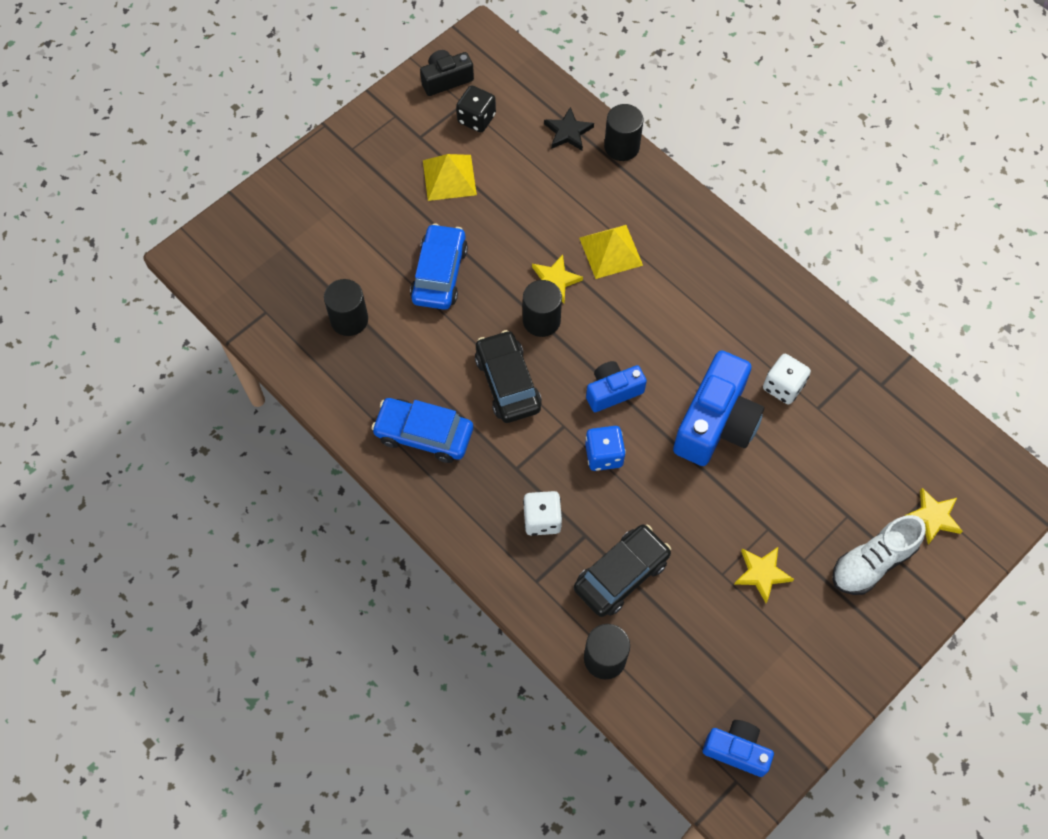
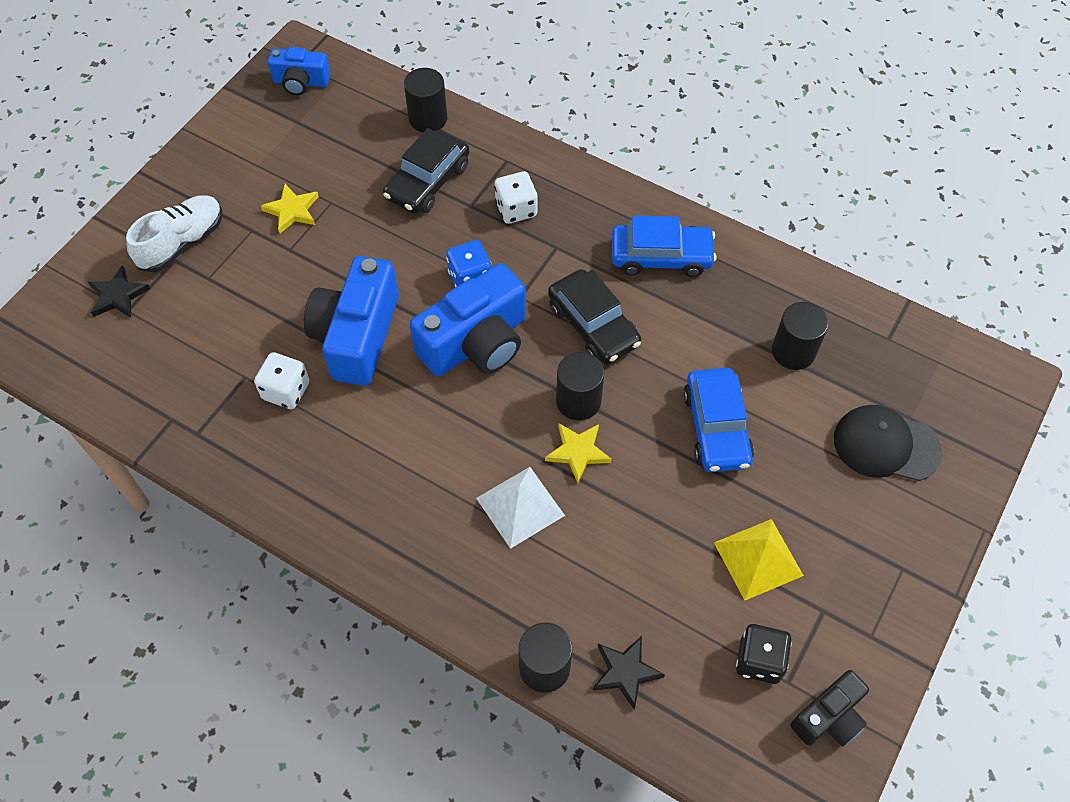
camera: 165 degrees right, 5 degrees down
yellow pyramid [579,225,643,279] -> white pyramid [476,467,565,549]
blue camera [586,361,647,412] -> blue camera [410,263,526,376], size x1.78
yellow star [905,488,963,544] -> black star [88,265,150,318]
none -> black cap [834,405,942,481]

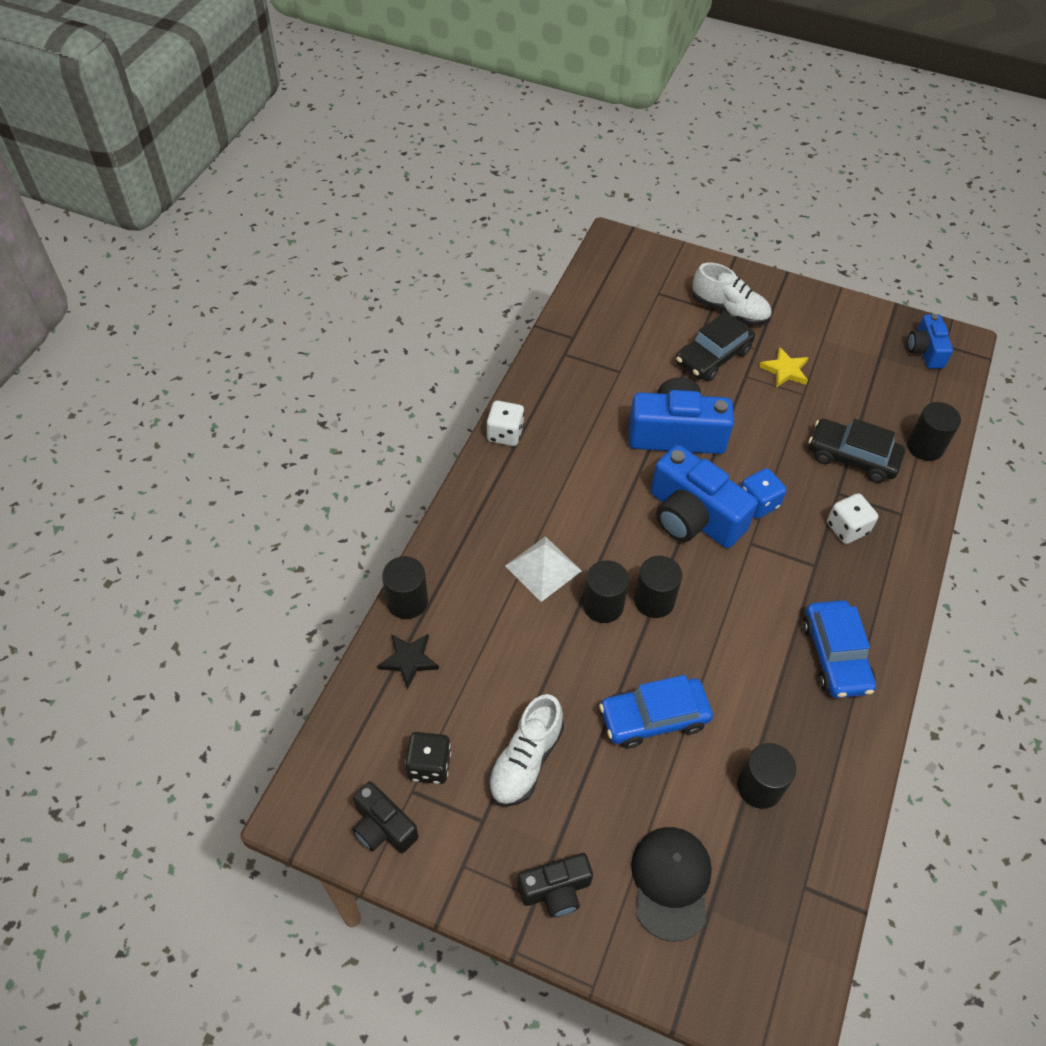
camera: 80 degrees right, 5 degrees down
black star [88,265,150,318] -> none
white dice [254,352,309,409] -> white dice moved to [487,401,524,446]
yellow star [545,423,612,483] -> black cylinder [583,560,629,623]
black car [548,269,641,364] -> black car moved to [676,312,755,381]
yellow pyramid [714,519,804,600] -> white shoe [488,694,564,807]
none -> black camera [518,853,593,917]

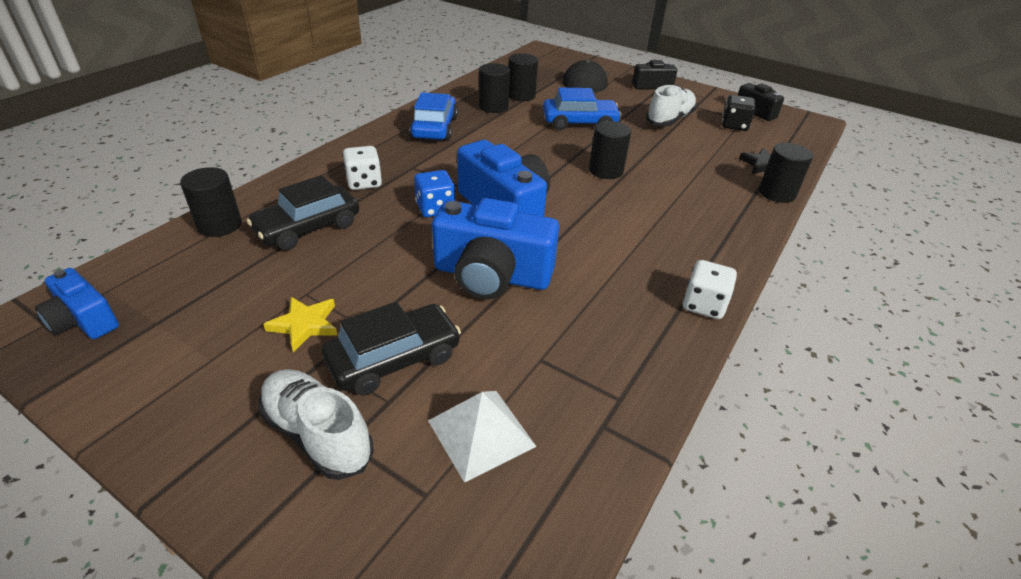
camera: 170 degrees left, 15 degrees down
white pyramid [505,536,581,602] -> white pyramid moved to [428,391,537,483]
black cylinder [634,556,682,618] -> black cylinder moved to [479,63,510,113]
black car [809,419,905,483] -> black car turned 105 degrees clockwise [247,175,359,250]
blue camera [907,314,953,369] -> blue camera turned 120 degrees clockwise [35,268,119,339]

